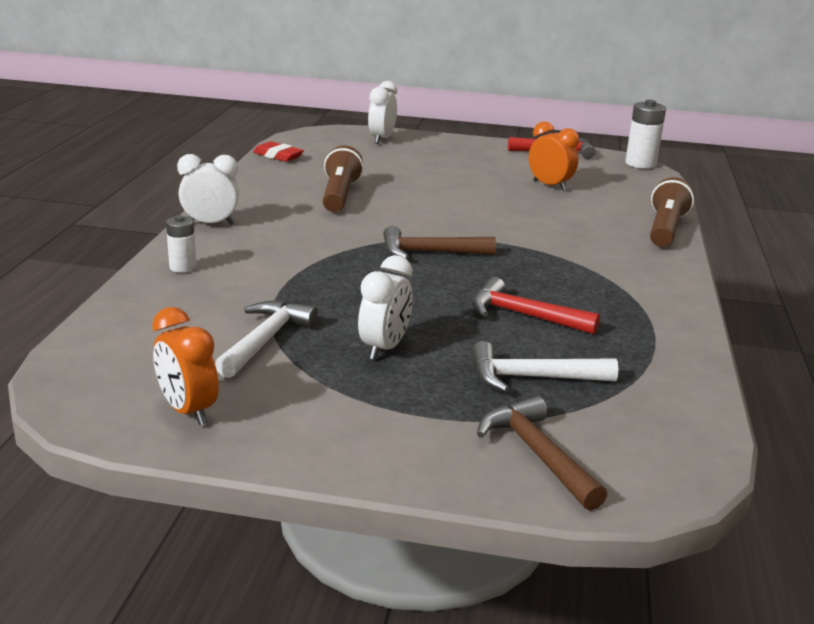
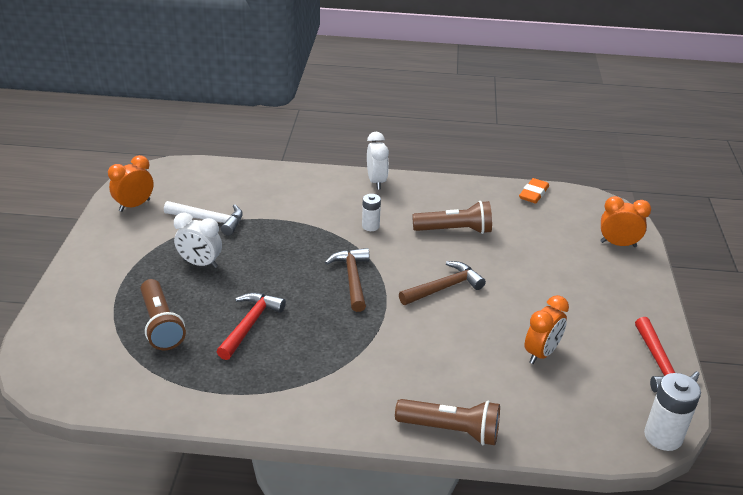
camera: 85 degrees right, 10 degrees up
white battery [166,215,197,273] -> white battery moved to [362,194,381,231]
red eraser [253,141,304,162] -> orange eraser [519,178,549,203]
white clock [368,81,397,144] -> orange clock [600,196,651,247]
white hammer [471,341,618,392] -> brown flashlight [141,279,186,350]
brown hammer [477,396,607,511] -> brown hammer moved to [399,261,486,305]

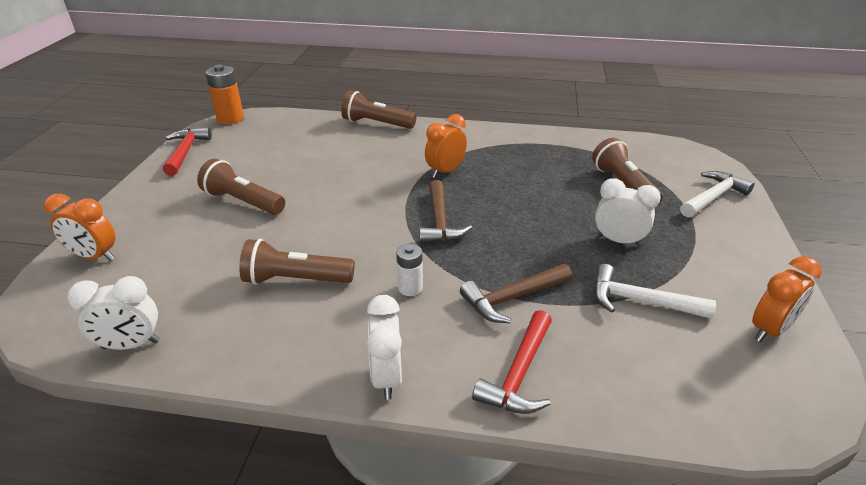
camera: 175 degrees left, 0 degrees up
red hammer [217,292,286,360] -> red hammer moved to [472,310,552,414]
brown hammer [399,261,486,305] -> brown hammer moved to [460,264,572,323]
orange eraser [519,178,549,203] -> white clock [67,276,160,350]
orange clock [525,295,569,364] -> orange clock moved to [425,114,467,178]
white battery [644,373,701,451] -> orange battery [205,65,244,124]
none -> brown flashlight [197,159,285,215]
none -> white hammer [680,171,755,218]

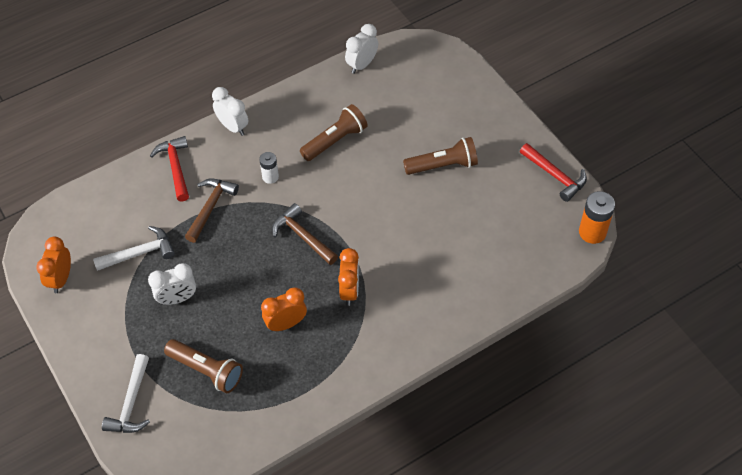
camera: 140 degrees right, 20 degrees up
orange clock [44,194,116,261] -> orange clock moved to [261,287,307,332]
brown flashlight [341,91,417,129] -> none

